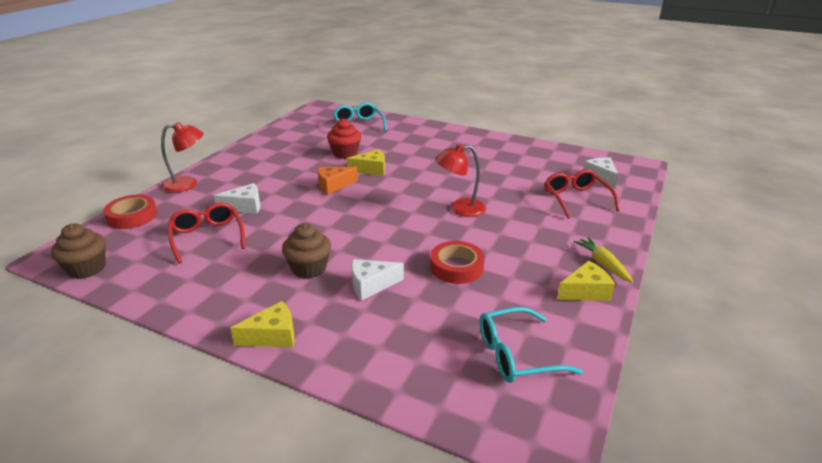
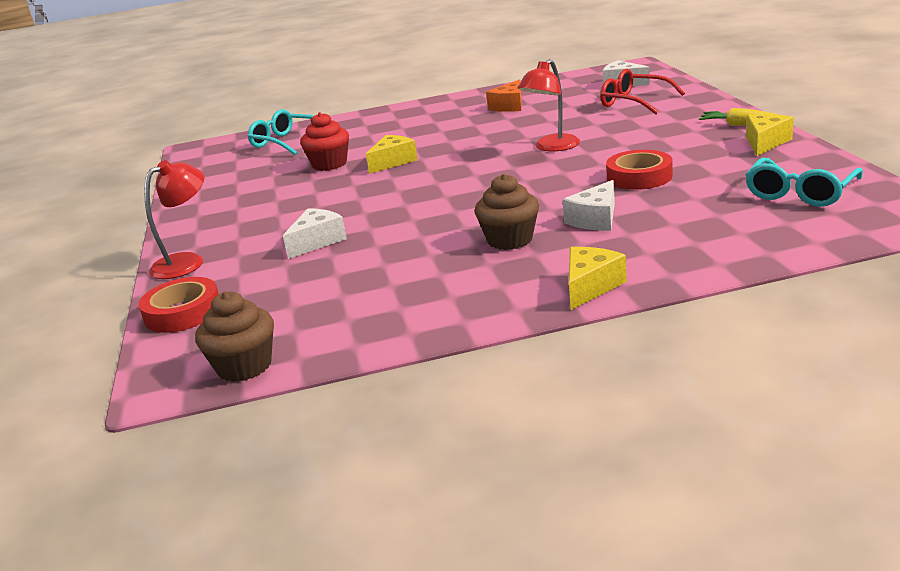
camera: 35 degrees left, 5 degrees down
red glasses [168,202,245,264] -> none
orange cheese [317,167,358,195] -> orange cheese moved to [486,80,522,112]

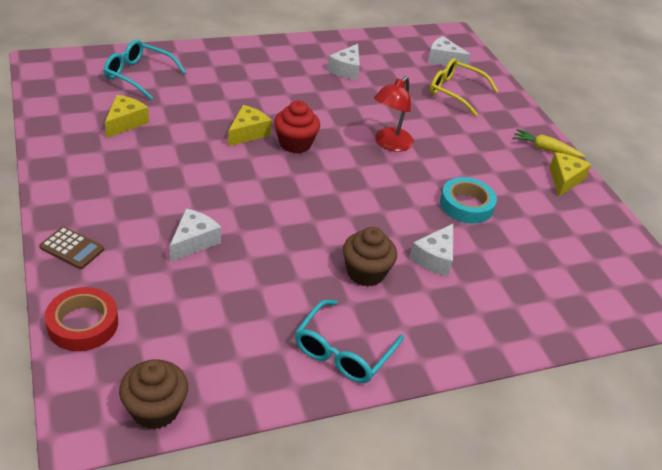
camera: 15 degrees left, 15 degrees up
red lamp [144,160,205,279] -> brown calculator [39,227,104,269]
red cupcake [300,112,349,171] -> red cupcake moved to [274,101,320,153]
orange cheese [486,80,522,112] -> white cheese [327,44,360,80]
yellow cheese [569,247,627,310] -> yellow cheese moved to [105,95,149,138]
red glasses [600,69,685,114] -> yellow glasses [430,58,498,116]
red tape [606,150,673,190] -> turquoise tape [440,177,497,224]
turquoise glasses [746,157,863,206] -> turquoise glasses moved to [295,299,404,383]

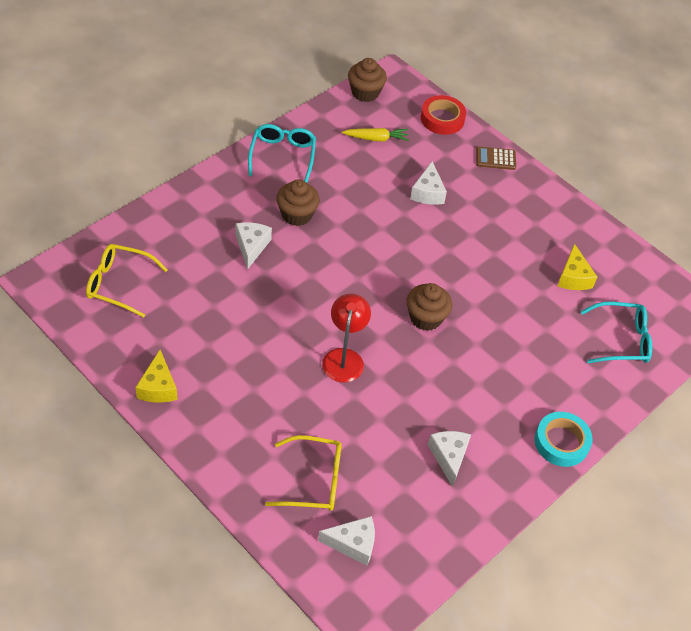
camera: 155 degrees right, 10 degrees up
yellow cheese [228,105,272,146] -> none
red cupcake [274,101,320,153] -> brown cupcake [406,283,452,331]
turquoise tape [440,177,497,224] -> turquoise tape moved to [534,412,593,467]
yellow carrot [513,129,585,158] -> yellow carrot moved to [342,128,409,141]
none -> yellow glasses [86,244,168,318]

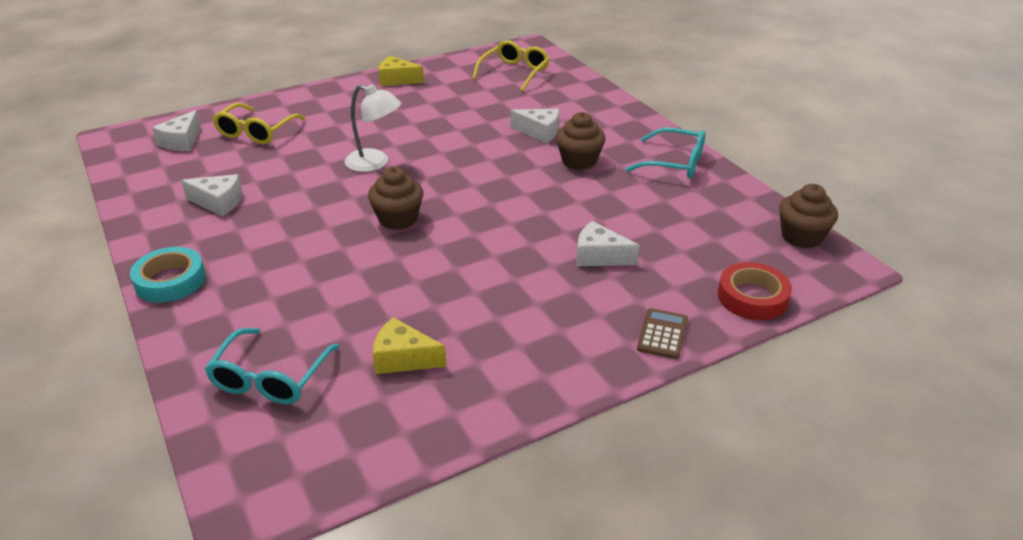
camera: 110 degrees right, 15 degrees down
red lamp [322,293,371,383] -> white lamp [344,84,401,172]
yellow carrot [342,128,409,141] -> none

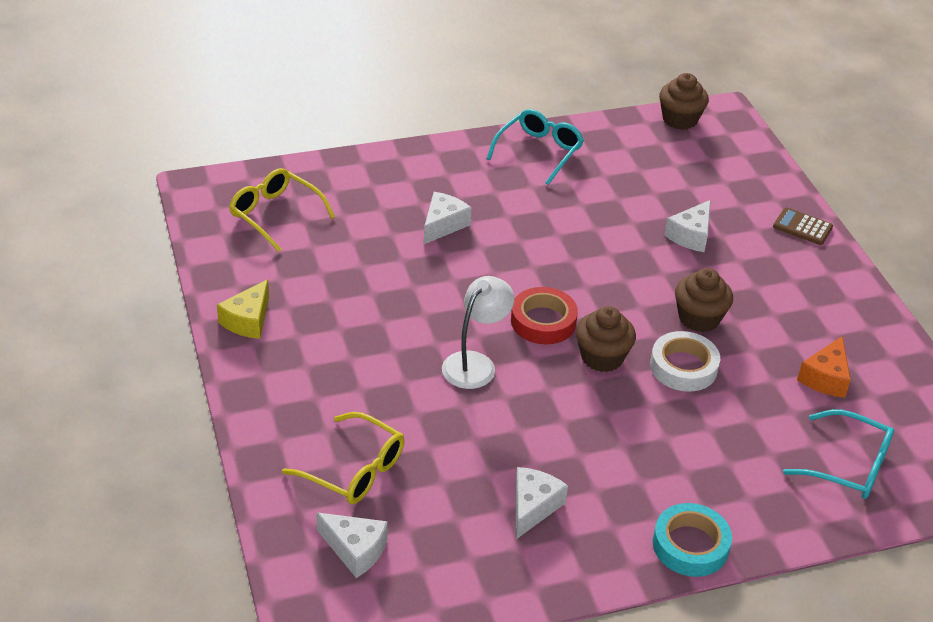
camera: 80 degrees left, 5 degrees up
yellow cheese [372,317,447,374] -> orange cheese [797,336,851,398]
brown cupcake [556,112,606,170] -> brown cupcake moved to [675,268,733,332]
red tape [718,262,792,320] -> red tape moved to [511,287,578,344]
none -> white tape [650,331,720,392]

